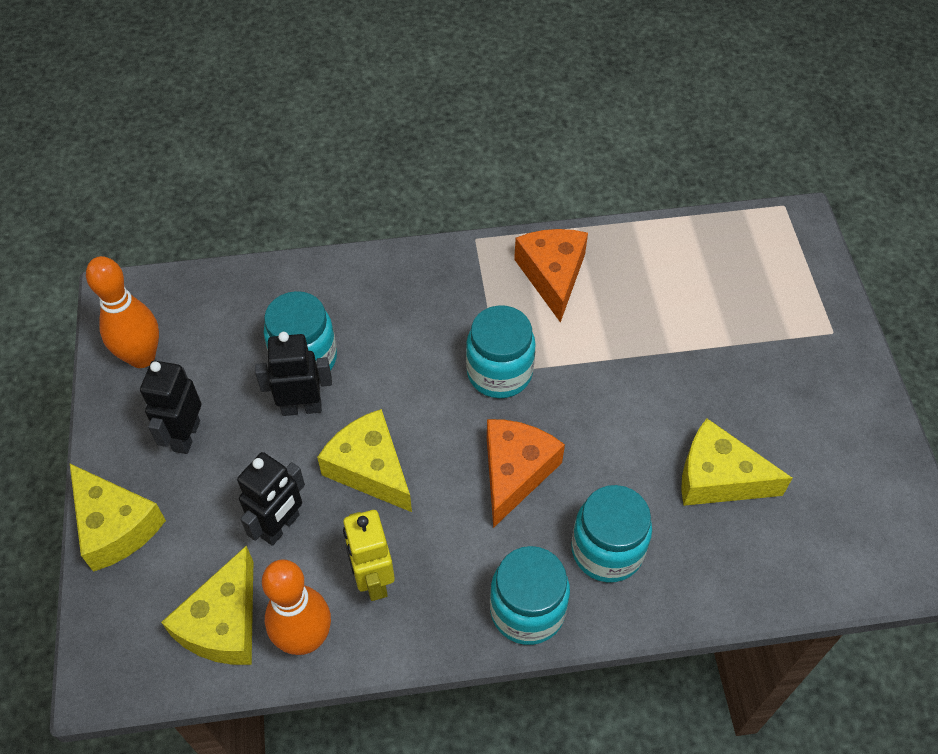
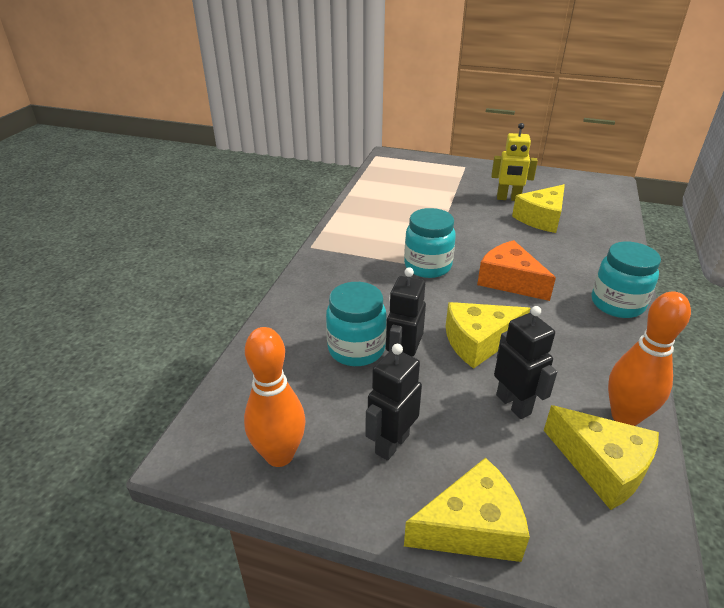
camera: 65 degrees left, 20 degrees down
black robot [140,361,201,454] -> black robot turned 90 degrees clockwise [366,344,422,461]
yellow robot [343,510,395,601] -> yellow robot moved to [491,123,538,201]
orange cheese [514,229,588,323] -> none
turquoise jar [571,485,652,582] -> none

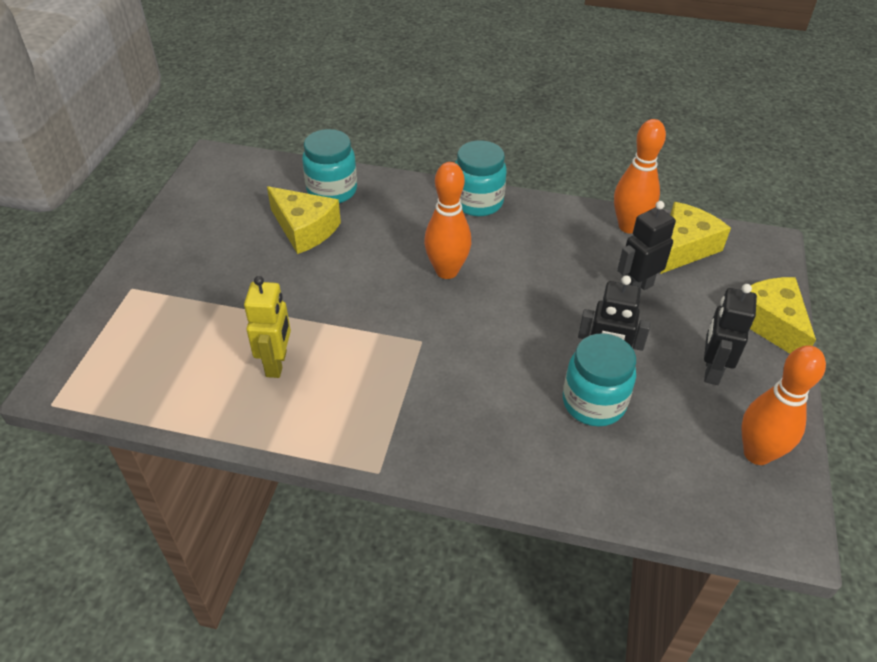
camera: 95 degrees left, 10 degrees up
black robot [366,344,422,461] -> black robot turned 75 degrees clockwise [704,284,757,385]
turquoise jar [404,208,456,278] -> turquoise jar moved to [302,129,357,203]
yellow cheese [446,302,530,369] -> none
orange cheese [477,240,556,301] -> orange bowling pin [424,162,471,279]
yellow robot [491,123,538,201] -> yellow robot moved to [244,276,291,378]

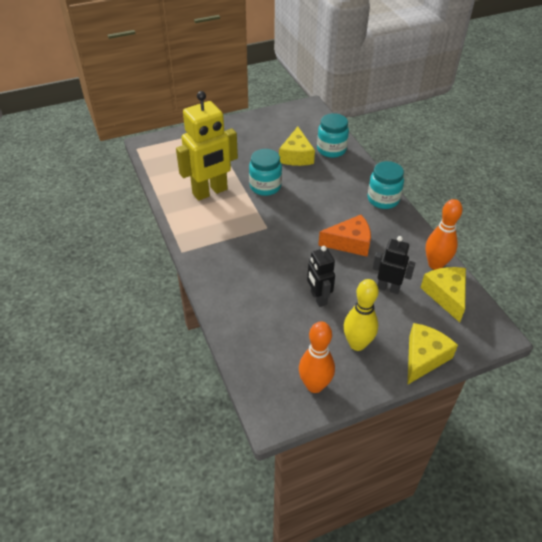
camera: 55 degrees right, 0 degrees up
yellow robot [244,276,291,378] -> yellow robot [176,91,238,201], size x1.80
orange bowling pin [424,162,471,279] -> none
turquoise jar [563,333,636,427] -> turquoise jar moved to [249,149,282,196]
yellow cheese [660,202,731,274] -> yellow cheese turned 105 degrees counterclockwise [420,267,466,322]
black robot [704,284,757,385] -> yellow bowling pin [344,279,379,351]
none -> orange cheese [318,215,371,257]

